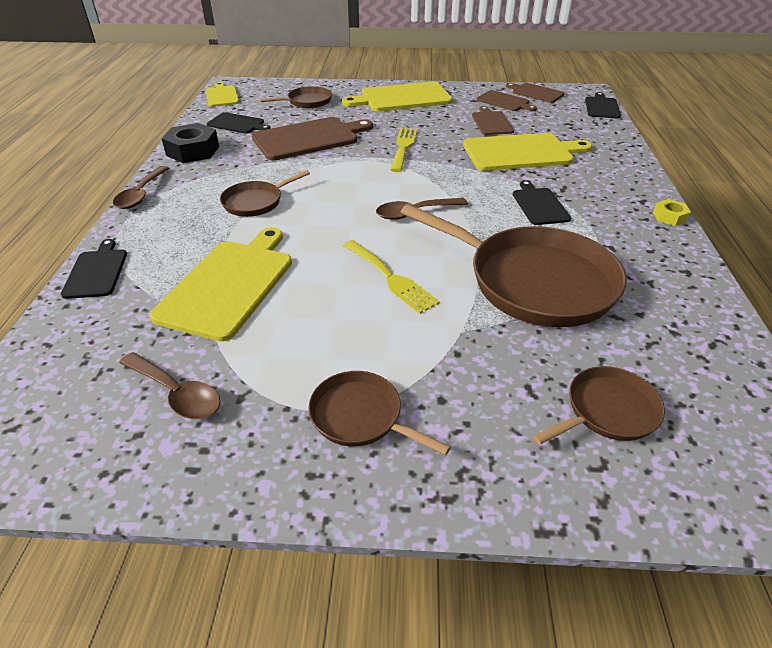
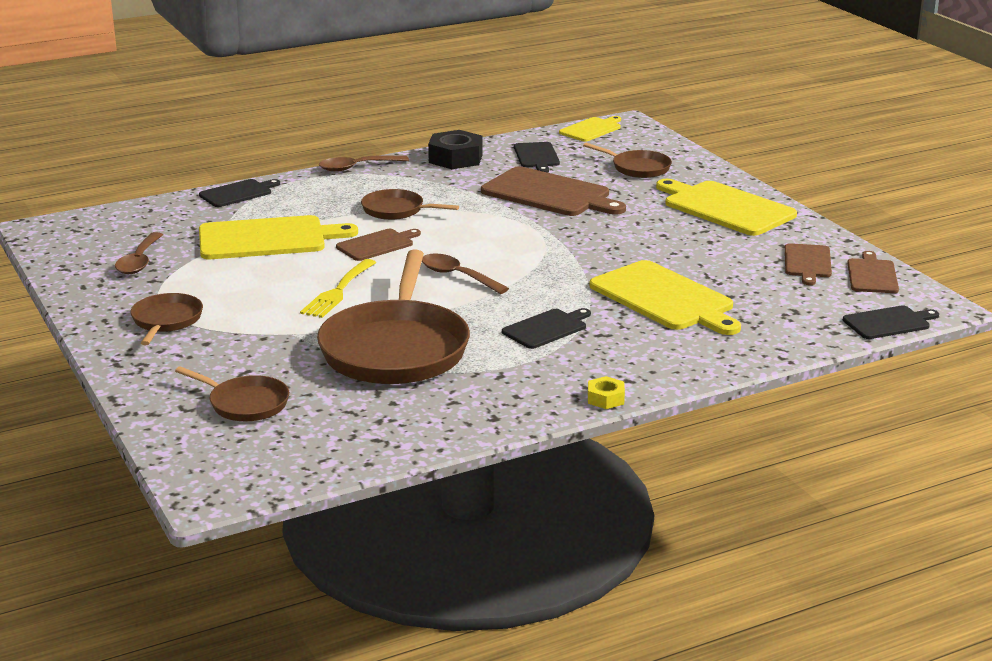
camera: 60 degrees right, 15 degrees down
yellow fork [391,128,417,172] -> none
brown cutting board [472,106,514,135] -> brown cutting board moved to [336,229,421,261]

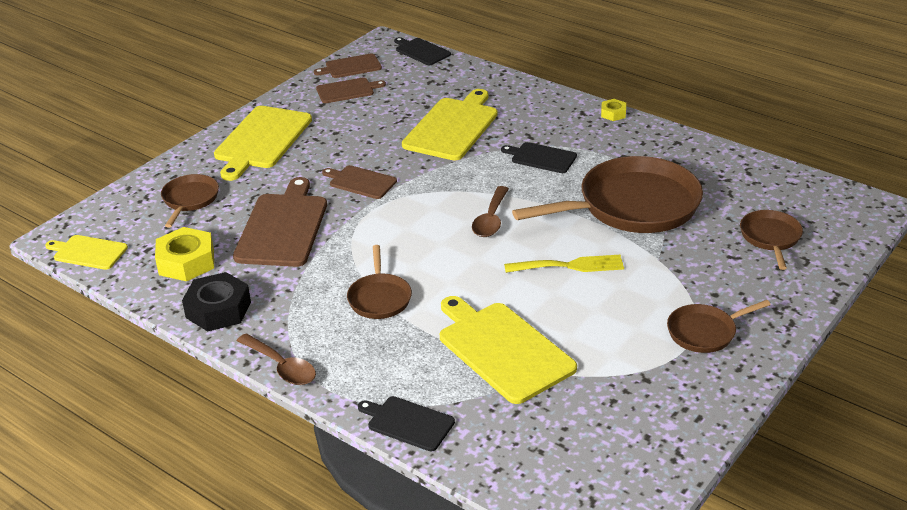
camera: 115 degrees left, 10 degrees up
brown spoon [115,232,163,274] -> none
brown cutting board [336,229,421,261] -> brown cutting board moved to [322,165,397,199]
black cutting board [514,142,560,173] -> yellow nut [155,227,214,282]

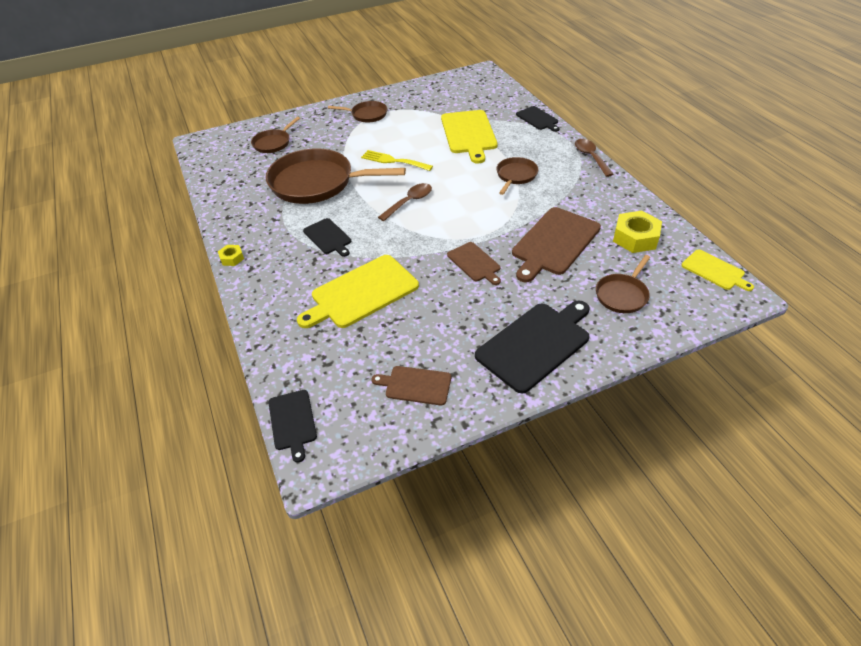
camera: 150 degrees left, 10 degrees up
black nut [182,272,251,332] -> none
yellow cutting board [214,106,312,181] -> black cutting board [475,300,590,393]
brown cutting board [314,53,382,78] -> none

